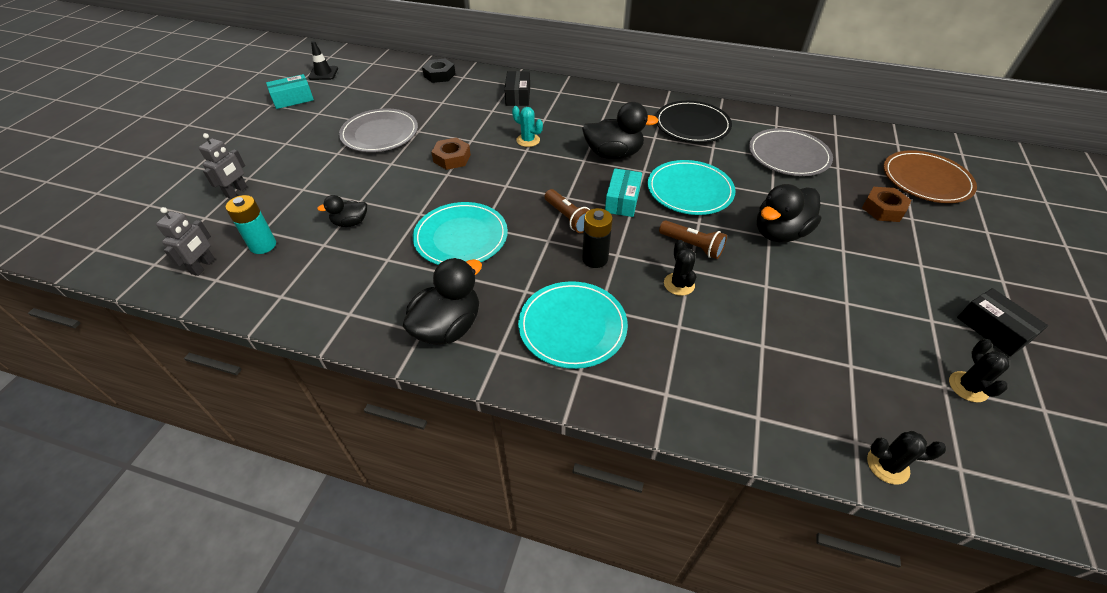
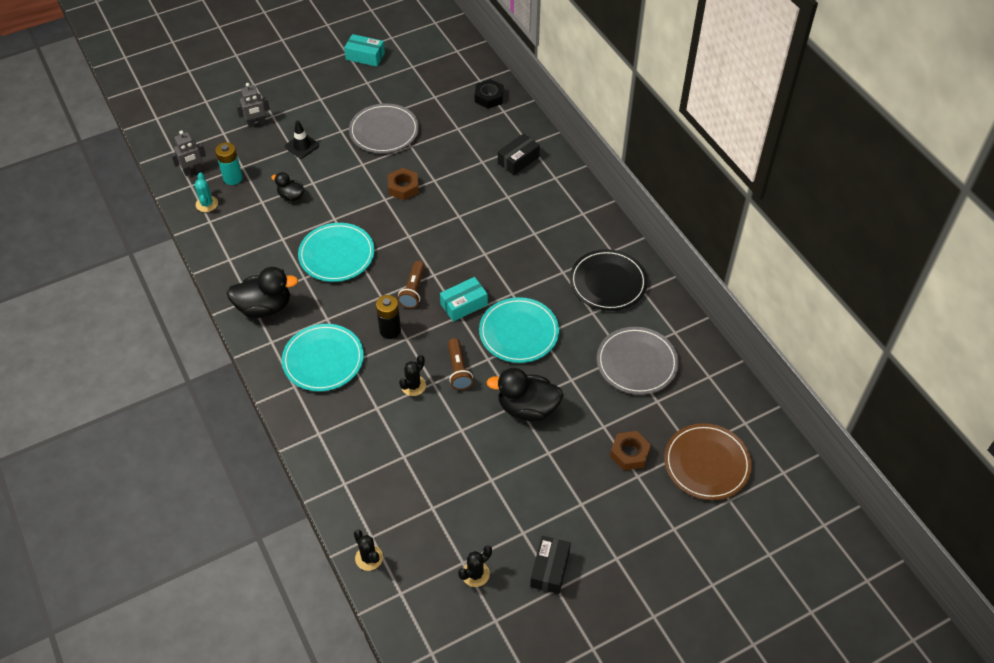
camera: 45 degrees right, 5 degrees up
black traffic cone [308,41,338,80] -> black traffic cone moved to [285,120,319,159]
turquoise cactus [512,106,543,147] -> turquoise cactus moved to [194,172,218,212]
black duck [582,102,659,159] -> none

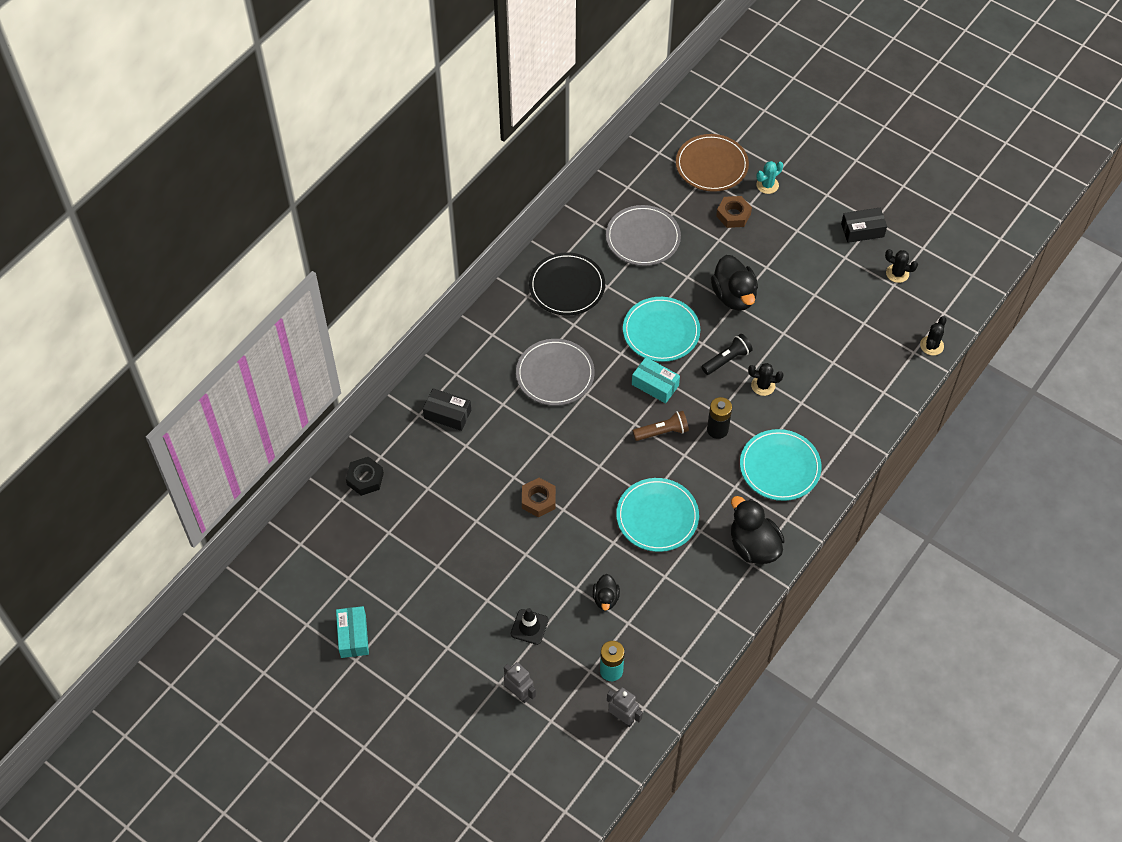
camera: 115 degrees left, 5 degrees up
turquoise cactus [194,172,218,212] -> turquoise cactus moved to [756,161,783,194]
grey plate [349,103,419,153] -> grey plate moved to [516,339,595,406]
brown flashlight [448,338,473,390] -> black flashlight [702,334,753,375]

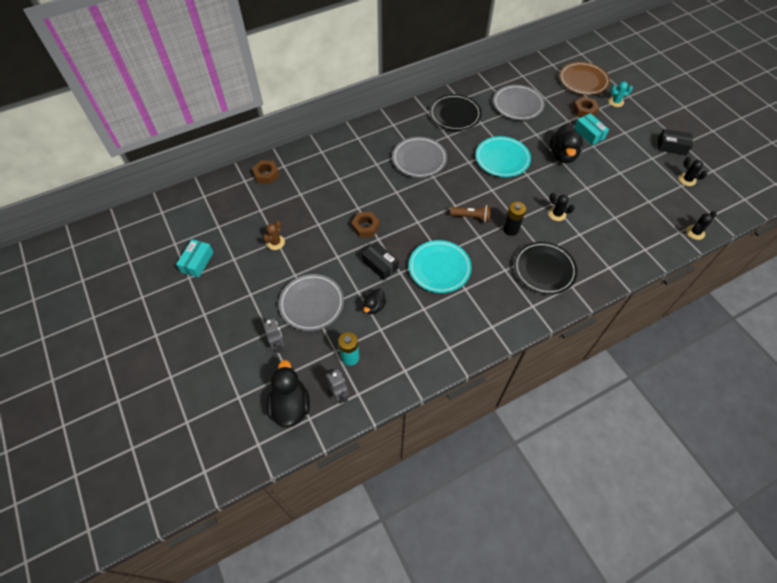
camera: 25 degrees right, 0 degrees up
black nut [346,457,384,496] -> brown nut [252,160,280,184]
black box [423,388,471,431] -> black box moved to [362,242,399,280]
black traffic cone [511,608,549,645] -> grey plate [279,274,344,331]
turquoise box [632,357,680,403] -> turquoise box moved to [574,113,609,145]
black flashlight [702,334,753,375] -> none
black duck [731,496,785,564] -> black duck moved to [267,360,310,428]
turquoise plate [740,429,822,501] -> black plate [514,242,577,295]
none -> brown cactus [263,221,285,250]

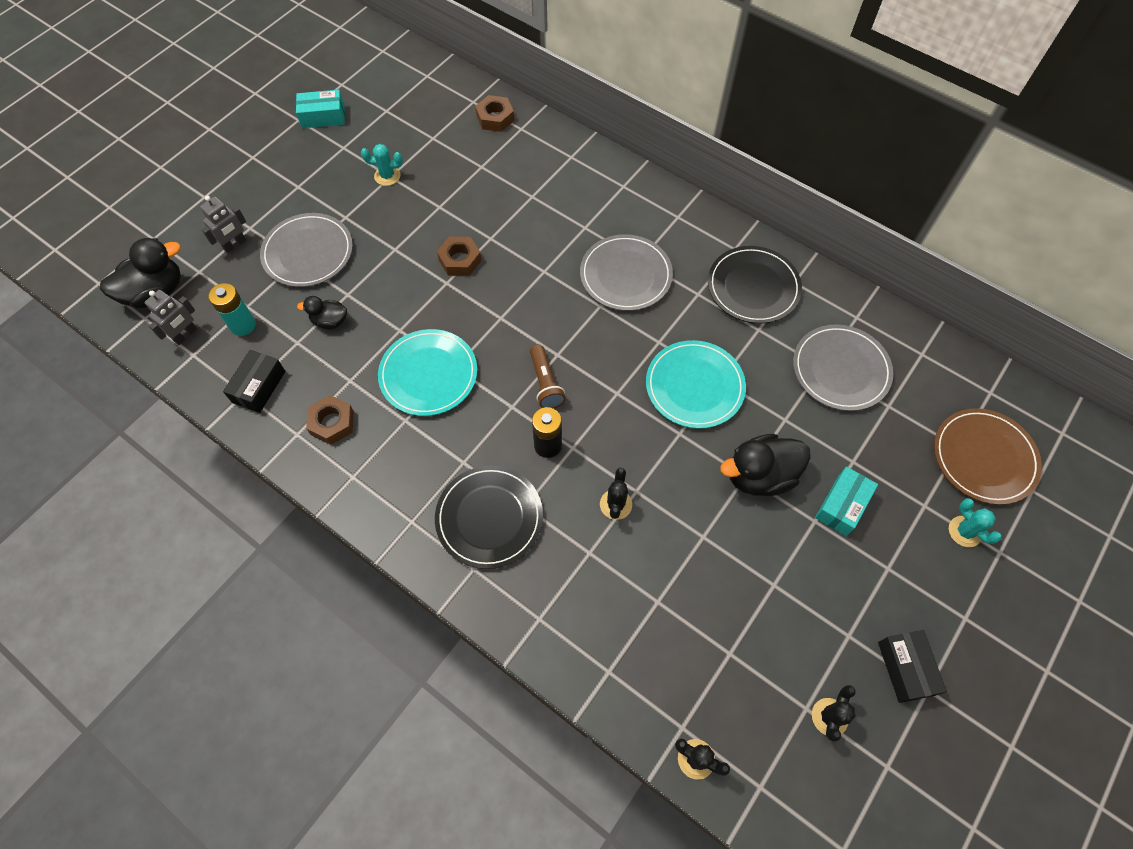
camera: 65 degrees right, 5 degrees up
brown cactus [263,221,285,250] -> turquoise cactus [361,144,403,186]
black box [362,242,399,280] -> black box moved to [223,350,286,413]
brown nut [573,97,599,117] -> brown nut moved to [306,395,354,445]

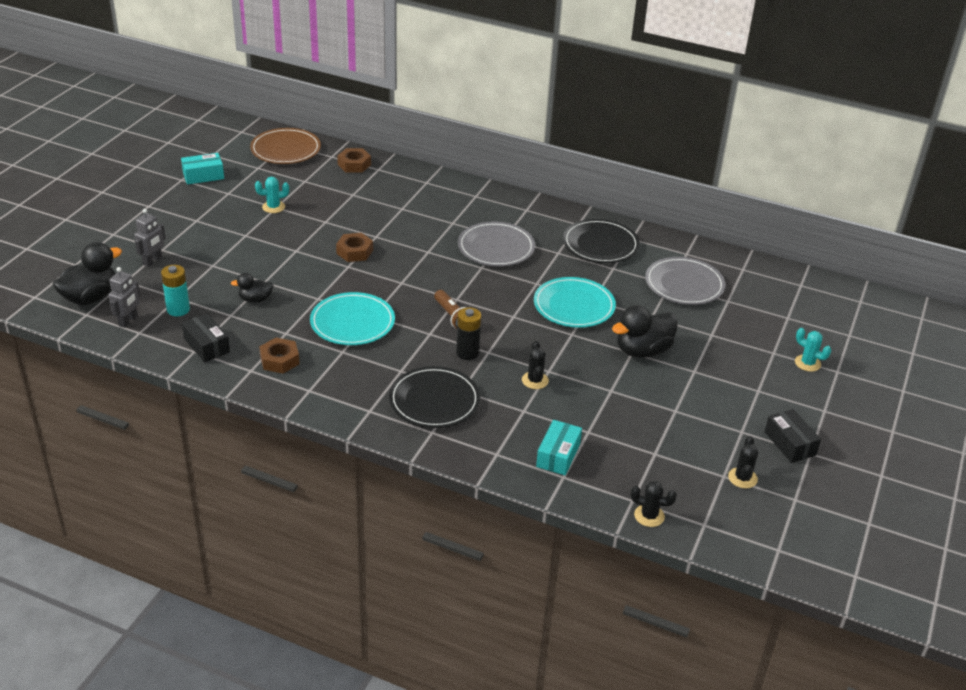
camera: 15 degrees left, 25 degrees down
black box [223,350,286,413] -> black box turned 45 degrees counterclockwise [182,313,230,362]
grey plate [260,213,353,287] -> none
turquoise box [815,467,878,536] -> turquoise box moved to [536,420,582,475]
brown plate [934,408,1042,505] -> brown plate moved to [250,128,321,164]

